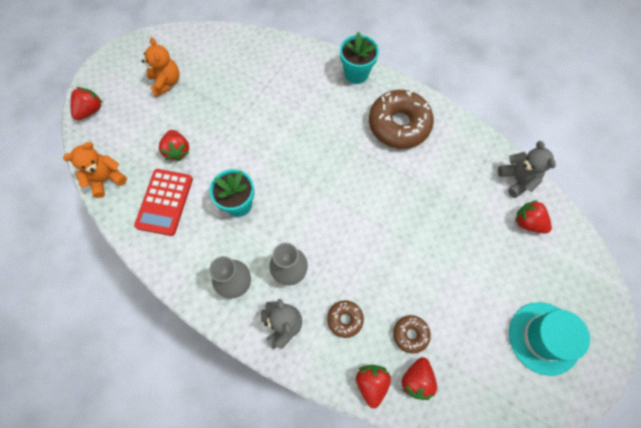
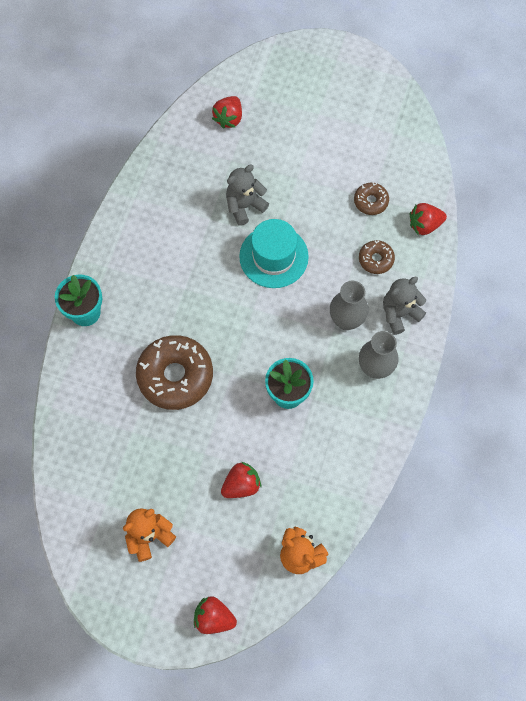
camera: 105 degrees left, 0 degrees up
red calculator [134,169,193,236] -> none
brown donut [369,90,434,149] -> brown donut moved to [136,335,213,410]
red strawberry [401,357,437,400] -> none
grey teddy bear [498,141,556,198] -> grey teddy bear moved to [226,165,269,226]
turquoise hat [509,302,590,376] -> turquoise hat moved to [239,219,309,288]

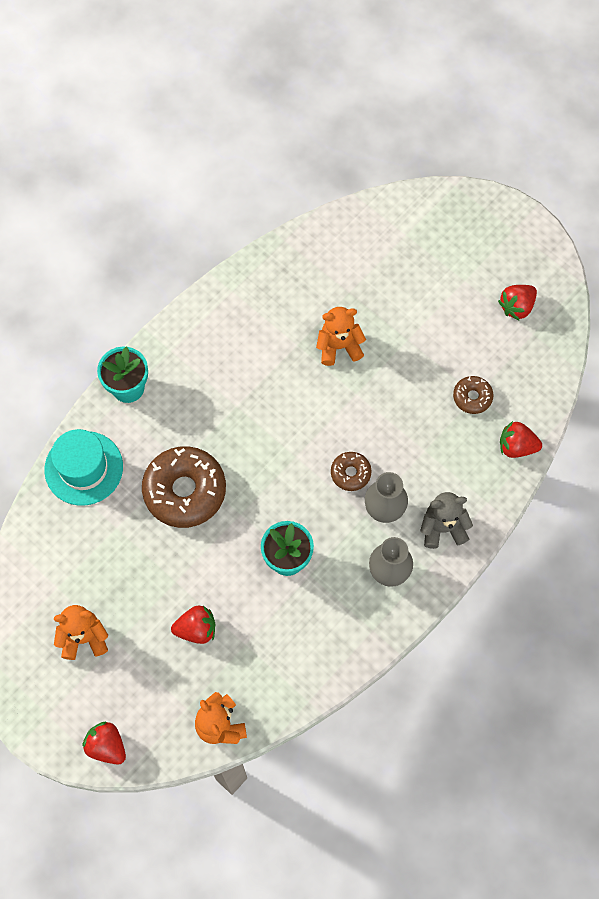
camera: 25 degrees right, 0 degrees up
red strawberry [212,96,242,129] -> red strawberry moved to [498,285,537,321]
grey teddy bear [226,165,269,226] -> orange teddy bear [316,307,366,366]
turquoise hat [239,219,309,288] -> turquoise hat moved to [44,429,123,506]
brown donut [359,240,395,274] -> brown donut moved to [331,452,372,491]

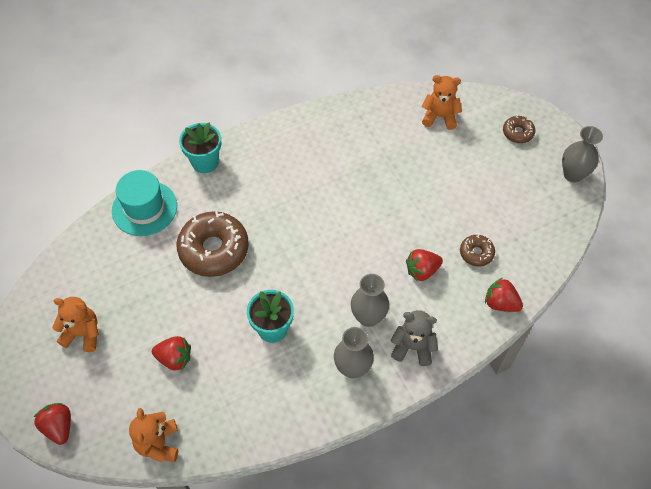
camera: 20 degrees right, 10 degrees down
orange teddy bear [316,307,366,366] -> orange teddy bear moved to [422,75,462,130]
brown donut [331,452,372,491] -> brown donut moved to [503,115,535,143]
red strawberry [498,285,537,321] -> red strawberry moved to [406,249,443,282]
none -> grey vase [562,126,603,183]

